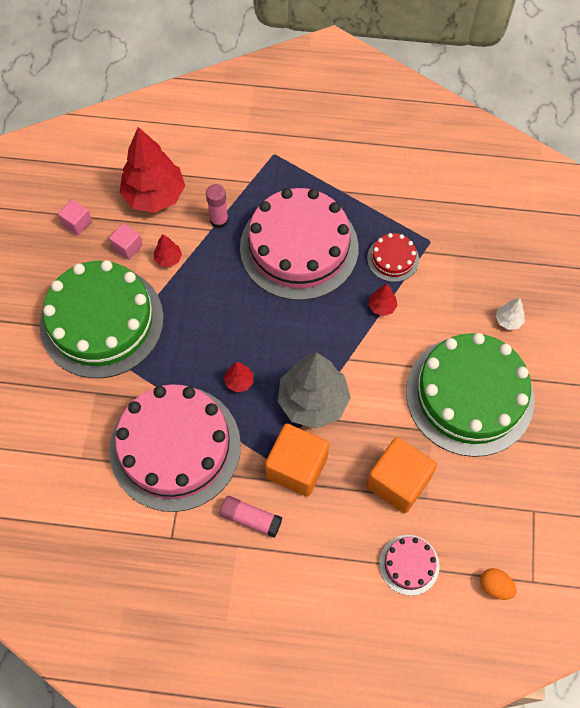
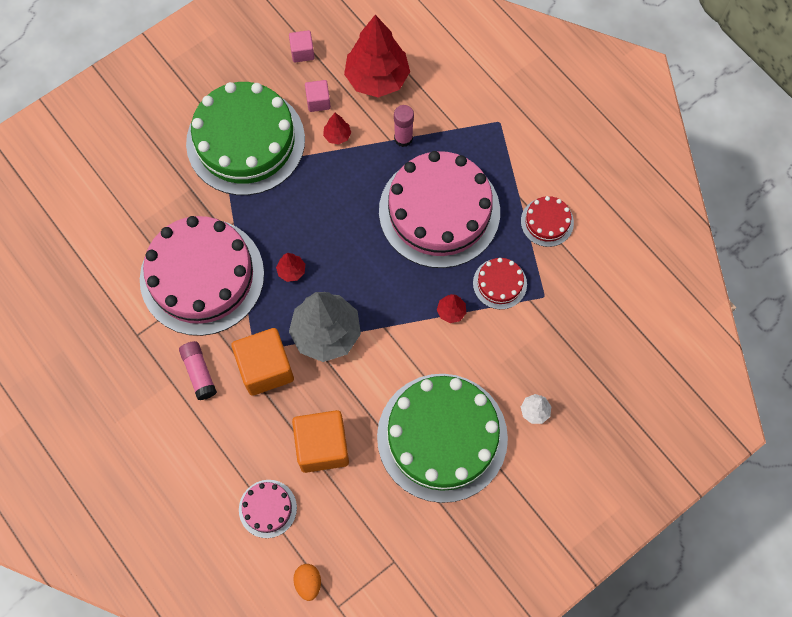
camera: 45 degrees right, 5 degrees up
none -> red cake [521,196,574,247]

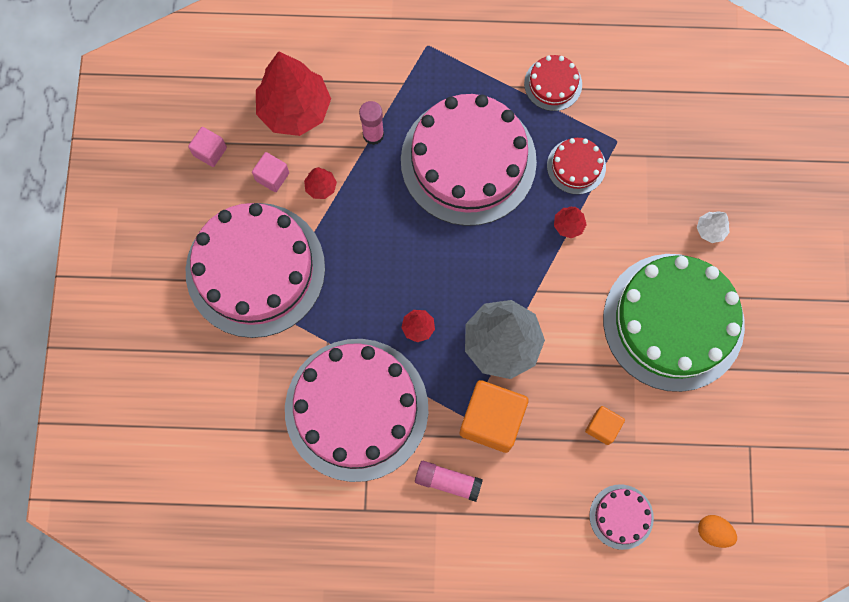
camera: 50 degrees left, 5 degrees up
green cake [186,82,305,195] -> pink cake [186,203,325,338]
orange cube [292,410,349,473] -> orange cube [585,406,625,445], size x0.52

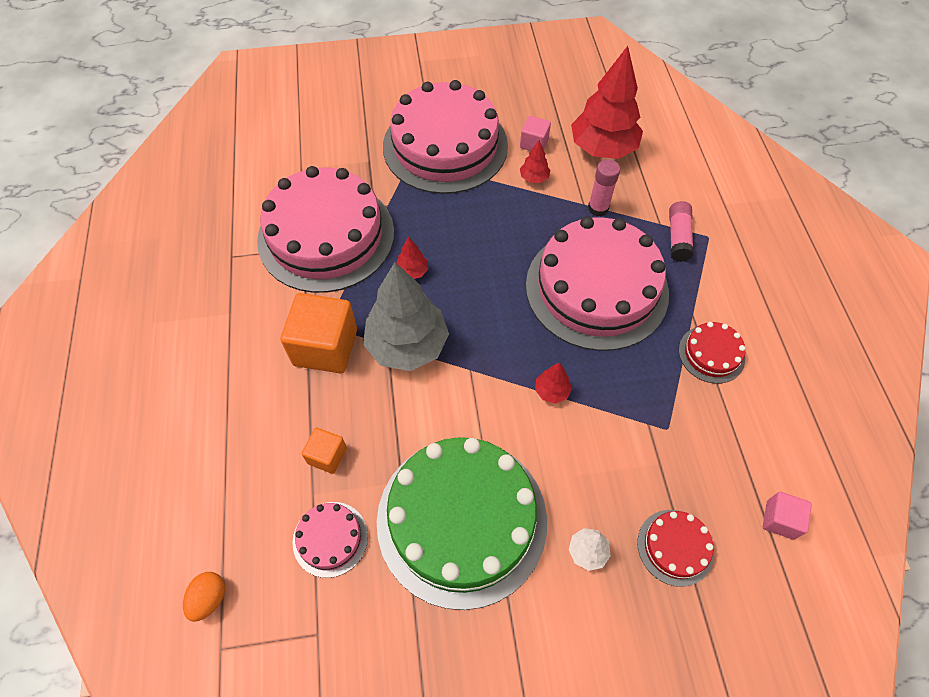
camera: 80 degrees right, 15 degrees down
pink cube [188,127,227,167] -> pink cube moved to [763,492,812,540]
pink glue stick [415,461,483,502] -> pink glue stick moved to [669,201,694,262]
red cake [547,138,606,194] -> red cake moved to [637,510,714,587]
pink cake [589,484,654,550] -> pink cake moved to [292,502,368,578]

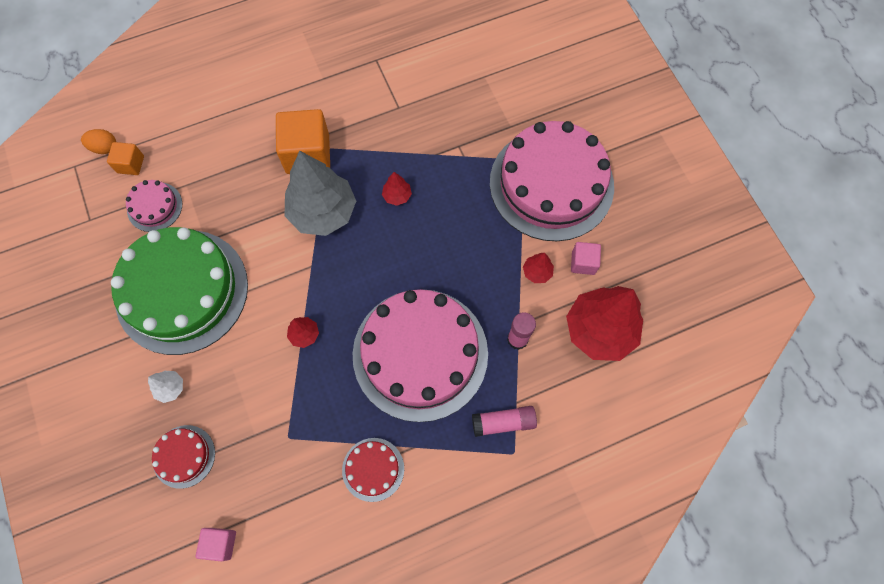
camera: 75 degrees right, 10 degrees up
pink cake [257,166,394,293] -> none
orange cube [302,427,347,474] -> orange cube moved to [107,142,144,175]

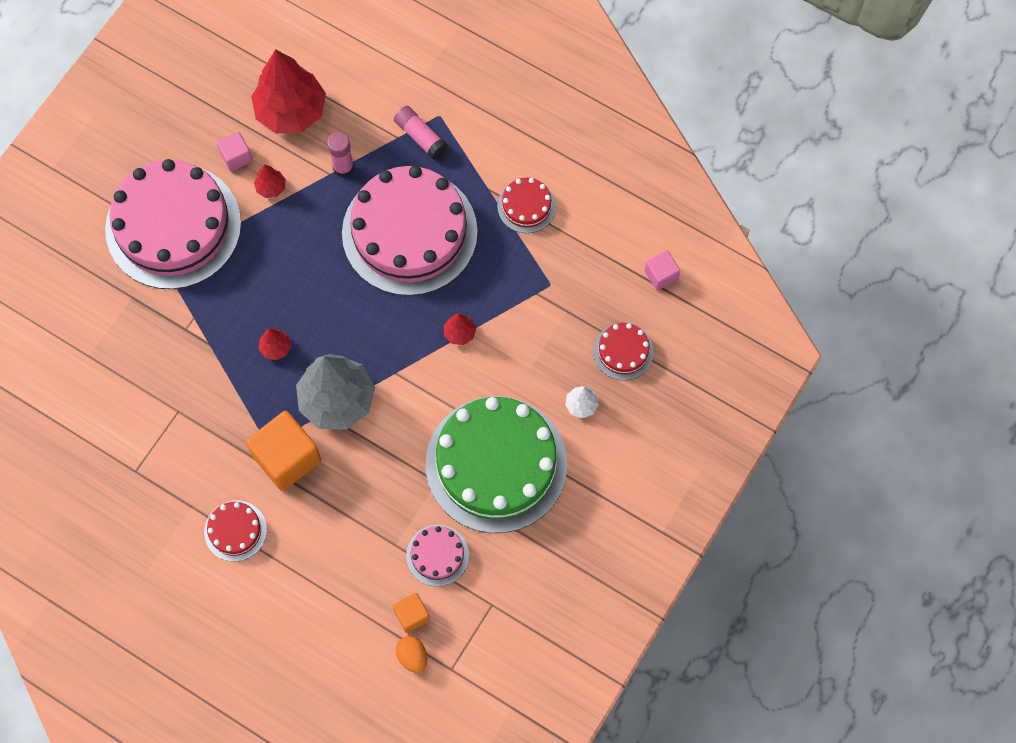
camera: 125 degrees left, 0 degrees up
none -> red cake [204,501,267,562]

